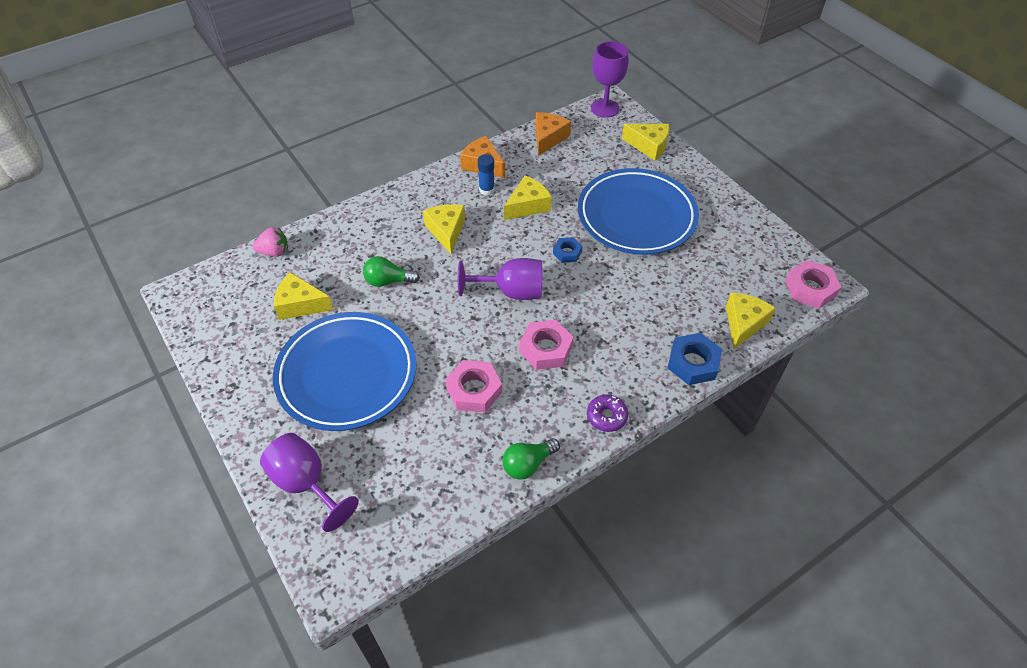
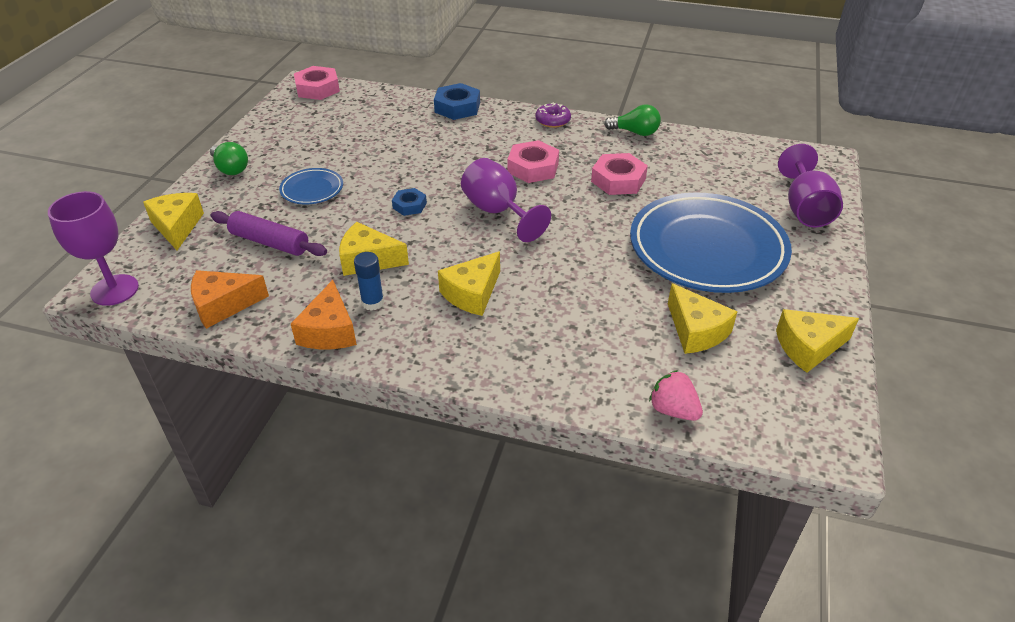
camera: 130 degrees left, 10 degrees down
green light bulb [363,256,420,287] -> green light bulb moved to [210,142,248,175]
blue plate [578,168,699,255] -> blue plate [279,168,343,204], size x0.44
yellow cheese [726,293,776,349] -> yellow cheese moved to [776,309,859,373]
none -> purple rolling pin [211,211,327,256]

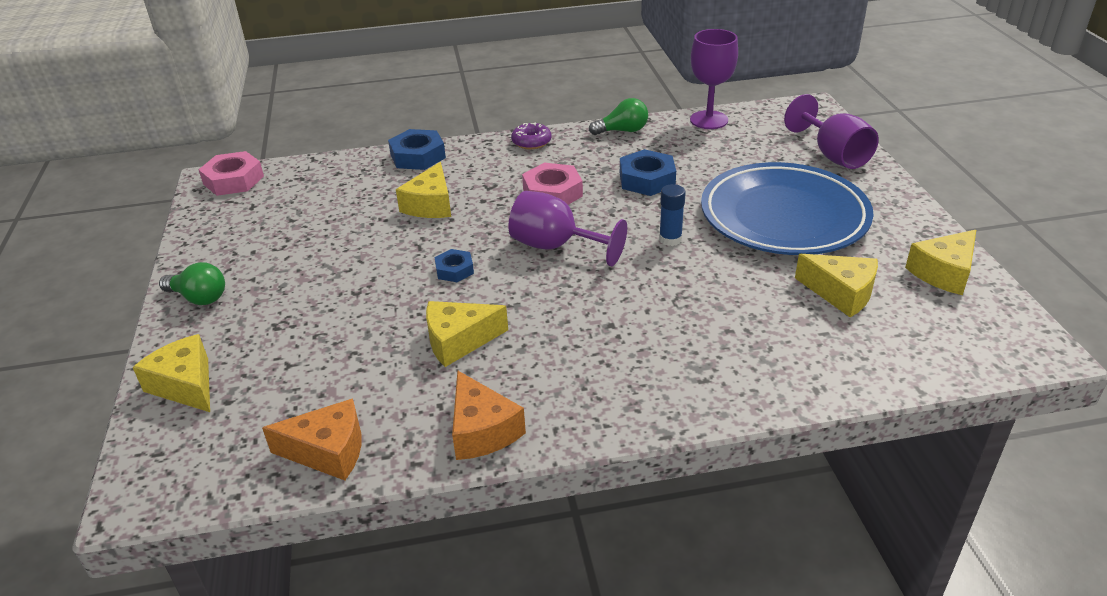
camera: 25 degrees left, 5 degrees down
purple goblet [48,191,139,306] -> purple goblet moved to [690,29,738,129]
orange cheese [191,270,269,329] -> orange cheese turned 135 degrees counterclockwise [262,398,362,480]
purple rolling pin [211,211,327,256] -> none
blue plate [279,168,343,204] -> none
blue glue stick [354,252,384,311] -> blue glue stick moved to [659,184,686,246]
yellow cheese [438,251,500,316] -> yellow cheese moved to [396,162,451,218]
pink nut [591,153,648,195] -> blue nut [620,149,676,196]
pink strawberry [649,370,703,421] -> none

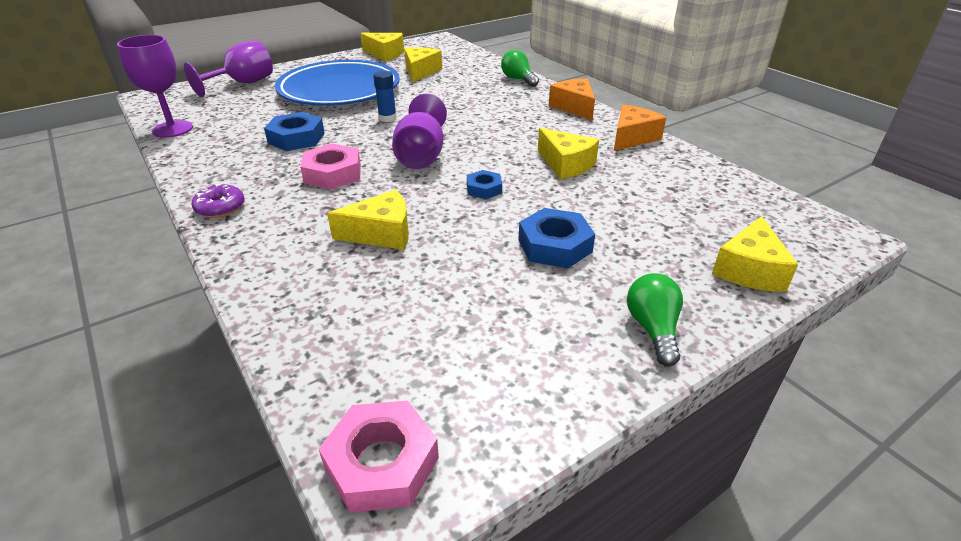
camera: 115 degrees left, 0 degrees up
orange cheese [262,398,362,480] -> orange cheese moved to [549,79,595,120]
blue nut [388,129,446,170] -> blue nut moved to [518,208,595,268]
green light bulb [589,98,648,135] -> green light bulb moved to [501,50,539,87]

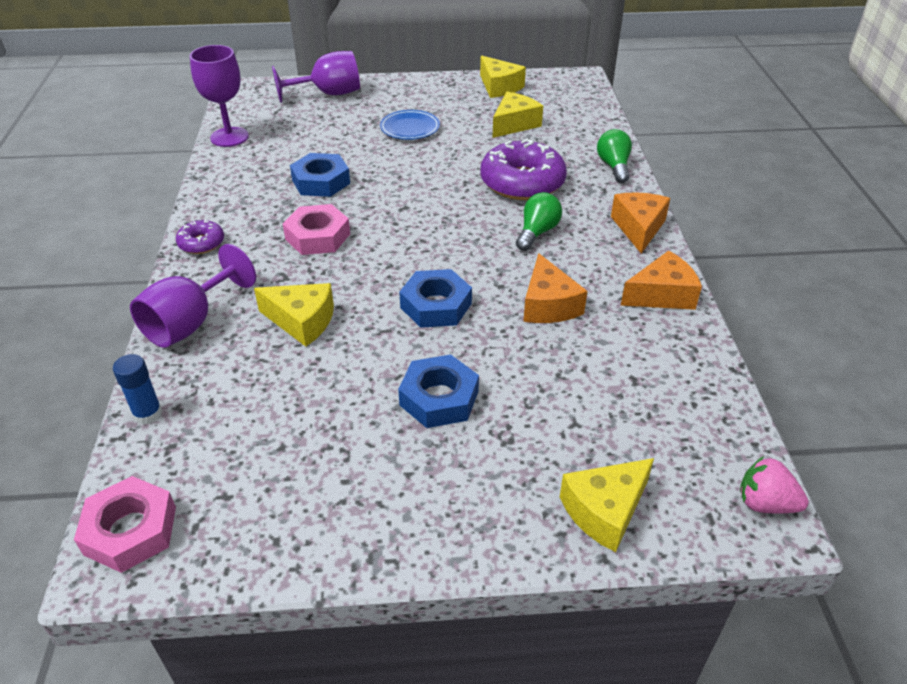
camera: 30 degrees right, 5 degrees up
blue plate [275,60,400,106] -> blue plate [380,110,440,140], size x0.44
blue glue stick [373,70,397,122] -> blue glue stick moved to [113,354,163,425]
purple goblet [392,94,447,169] -> purple goblet moved to [130,244,256,348]
blue nut [467,170,502,199] -> blue nut [399,269,472,328], size x1.68
yellow cheese [538,128,599,179] -> orange cheese [523,253,588,323]
green light bulb [627,273,683,366] -> green light bulb moved to [516,192,562,251]
none -> purple donut [480,139,567,200]
none -> pink strawberry [740,456,809,514]

